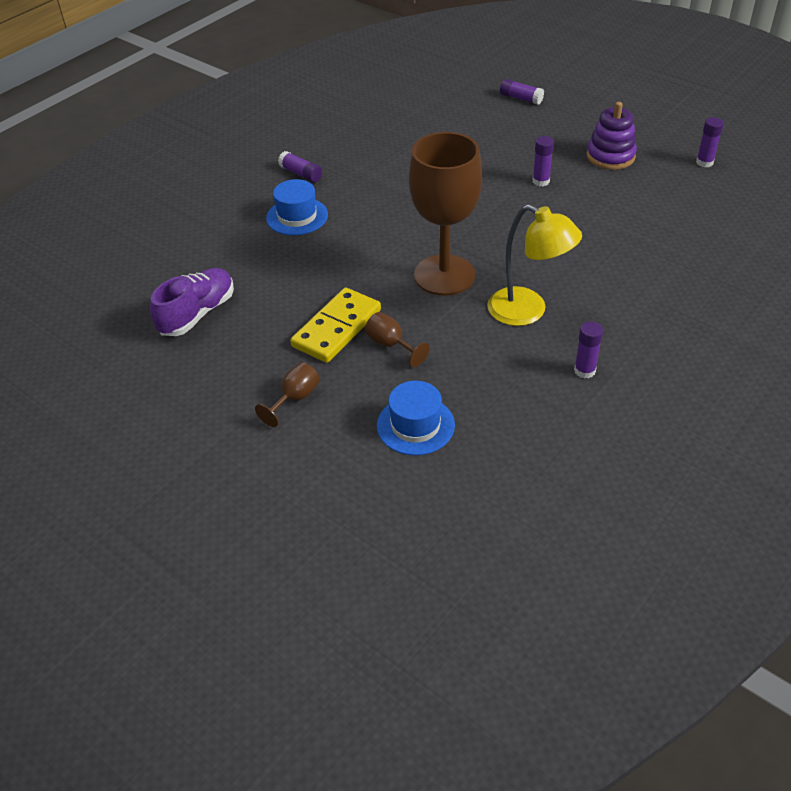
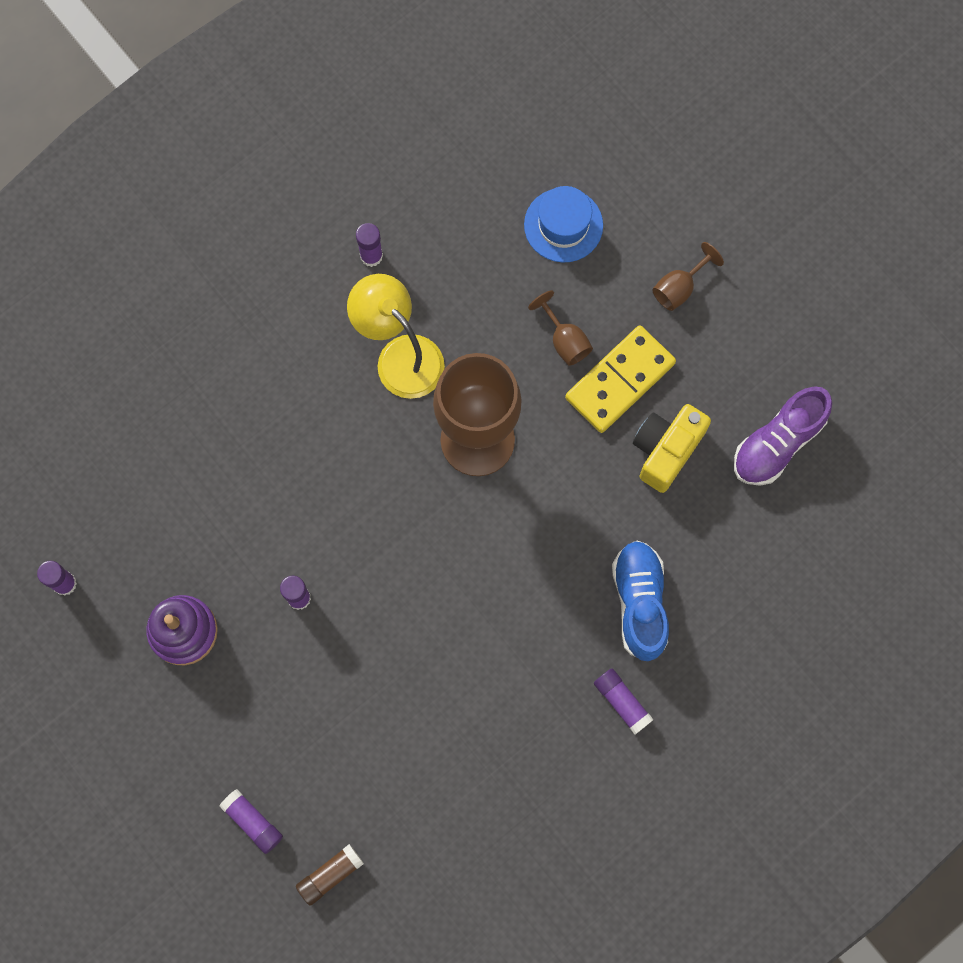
camera: 170 degrees left, 30 degrees up
blue hat [266,179,328,235] -> blue shoe [612,541,669,661]
none -> brown glue stick [296,844,364,906]
none -> yellow camera [633,404,711,493]

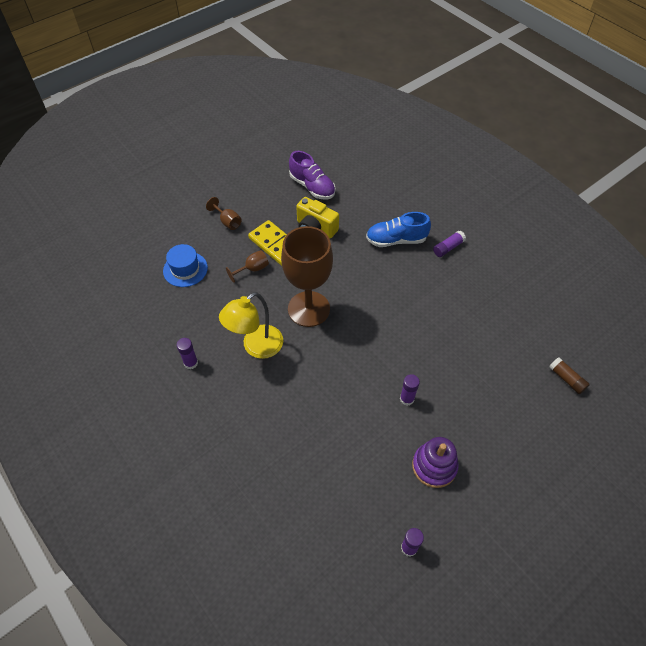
camera: 90 degrees left, 20 degrees down
purple glue stick [219,789,283,854] -> none

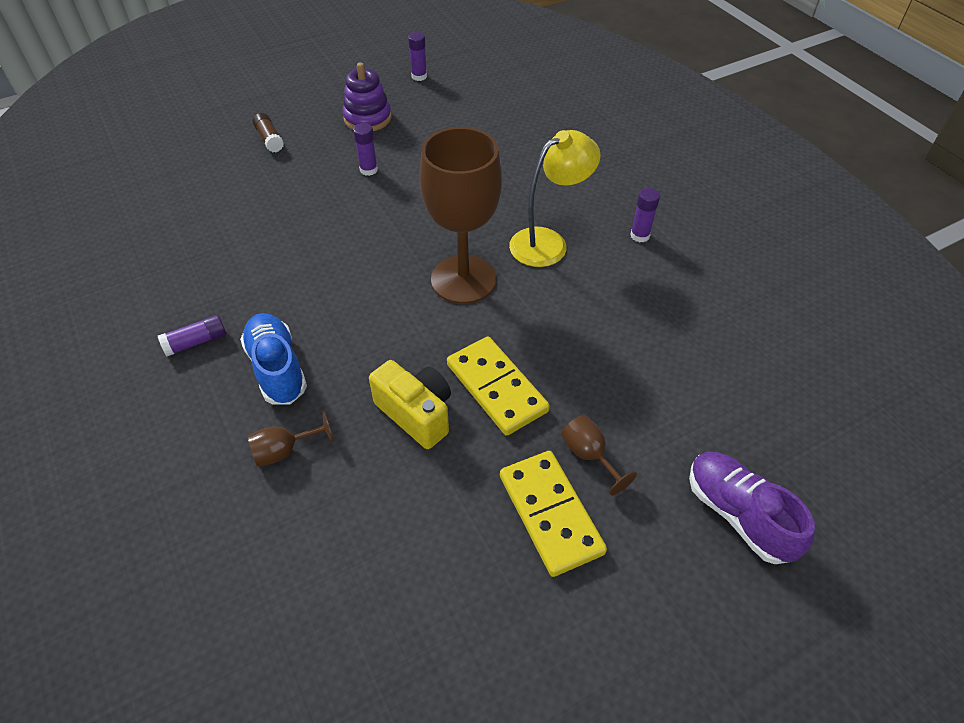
camera: 170 degrees left, 5 degrees down
blue hat [163,244,208,287] -> none
brown goblet [226,250,269,283] -> brown goblet moved to [248,411,334,467]
purple shoe [289,151,335,199] -> purple shoe moved to [689,452,815,564]
blue shoe [366,212,431,247] -> blue shoe turned 120 degrees counterclockwise [240,313,307,405]
brown glue stick [549,357,590,394] -> brown glue stick moved to [253,113,284,152]
none -> yellow domino [500,451,607,577]

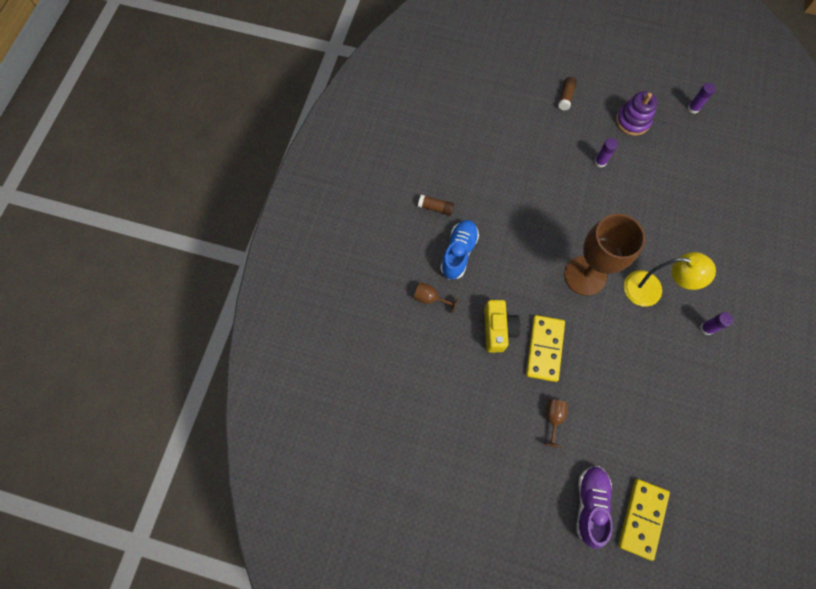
camera: 45 degrees right, 20 degrees up
purple glue stick [158,314,226,357] -> brown glue stick [418,194,454,216]
yellow domino [500,451,607,577] -> yellow domino moved to [618,479,670,561]

